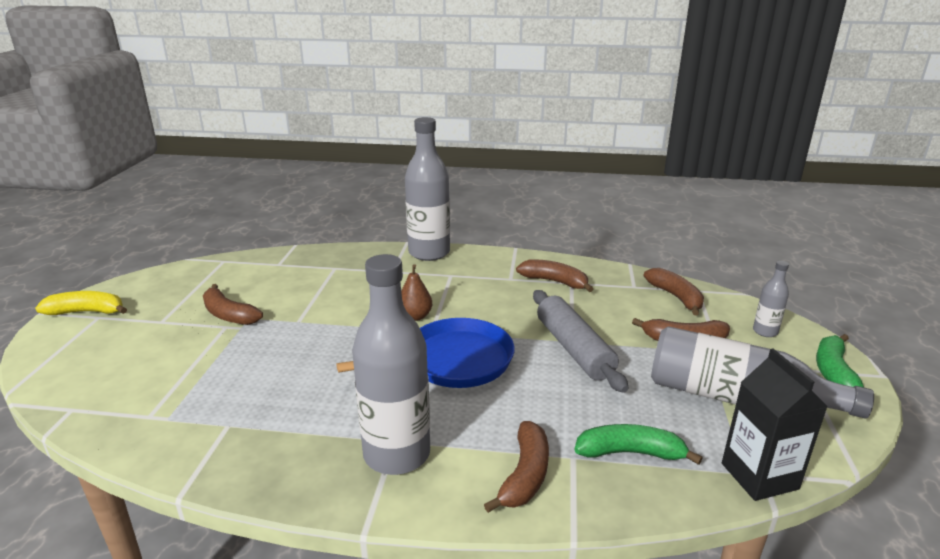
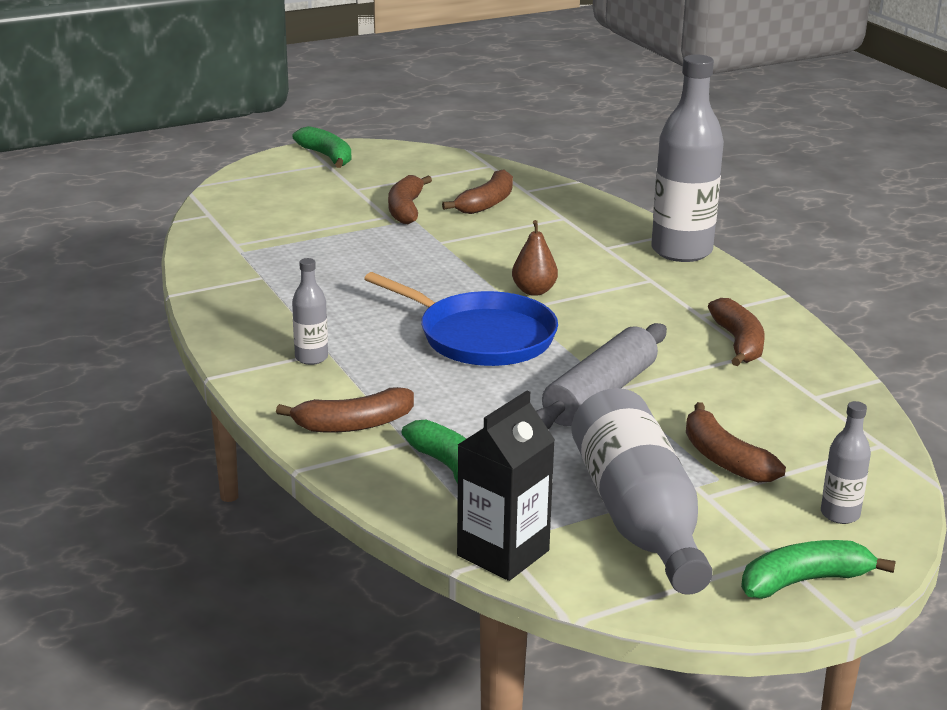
camera: 55 degrees right, 0 degrees up
yellow banana [35,291,127,315] -> green banana [292,126,351,168]
grey bottle [352,254,430,475] -> grey bottle [292,258,328,365], size x0.46
brown banana [644,268,704,316] -> brown banana moved to [442,169,513,214]

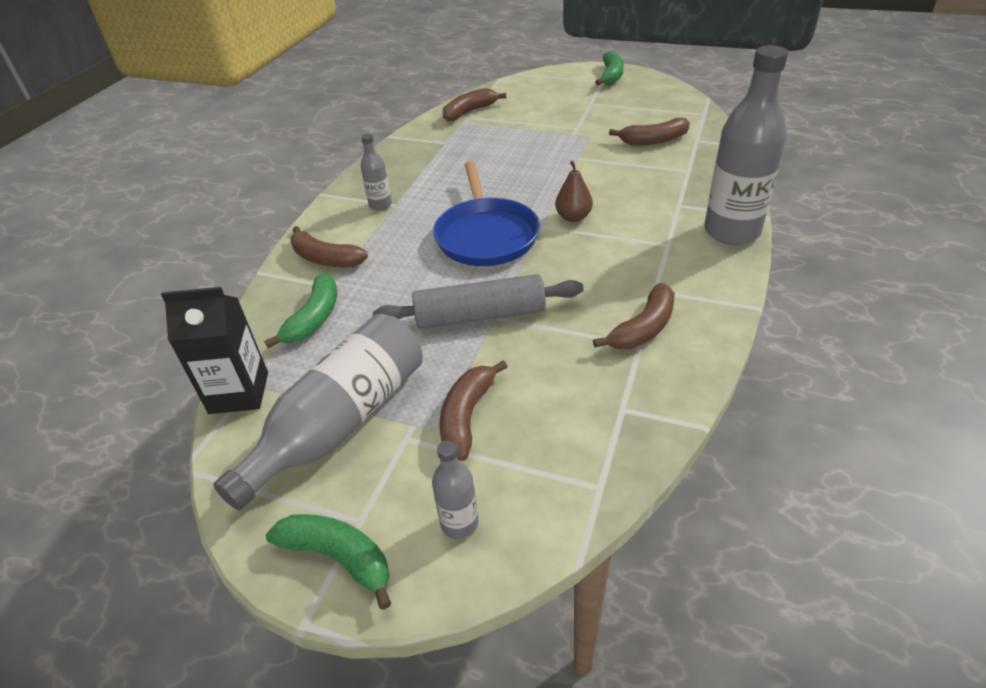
camera: 50 degrees right, 15 degrees up
brown banana [388,175,432,224] -> brown banana moved to [443,88,506,122]

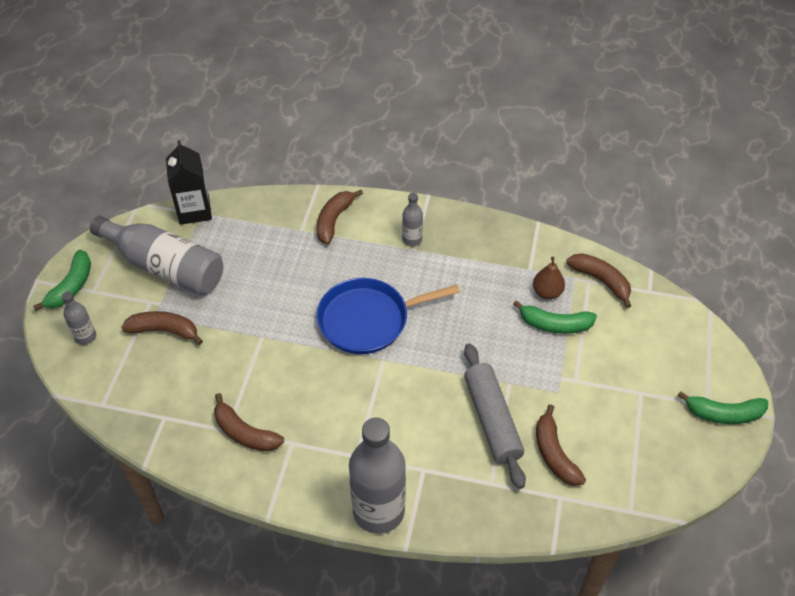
camera: 80 degrees right, 10 degrees up
green banana [265,273,337,348] -> green banana moved to [513,300,597,334]
grey rolling pin [373,274,583,329] -> grey rolling pin moved to [464,343,526,489]
brown pear [555,161,593,222] -> brown pear moved to [533,256,565,299]

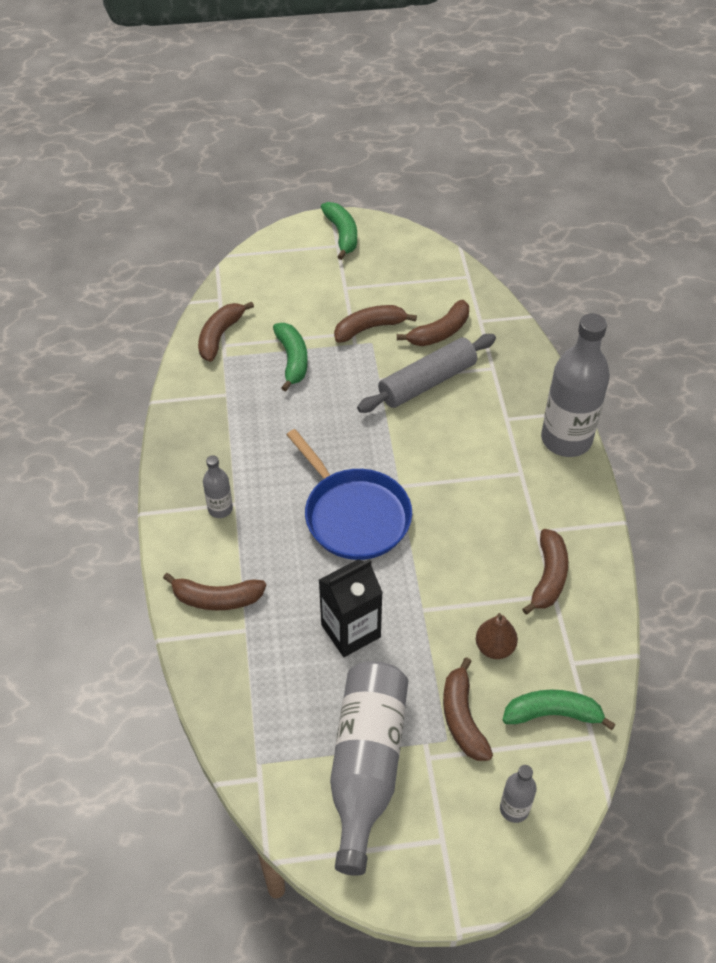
camera: 110 degrees left, 0 degrees up
green banana [33,250,91,311] -> green banana moved to [503,690,616,730]
black carton [166,140,212,225] -> black carton moved to [319,559,383,657]
brown pear [533,256,565,299] -> brown pear moved to [476,613,518,659]
none -> brown banana [334,305,417,343]

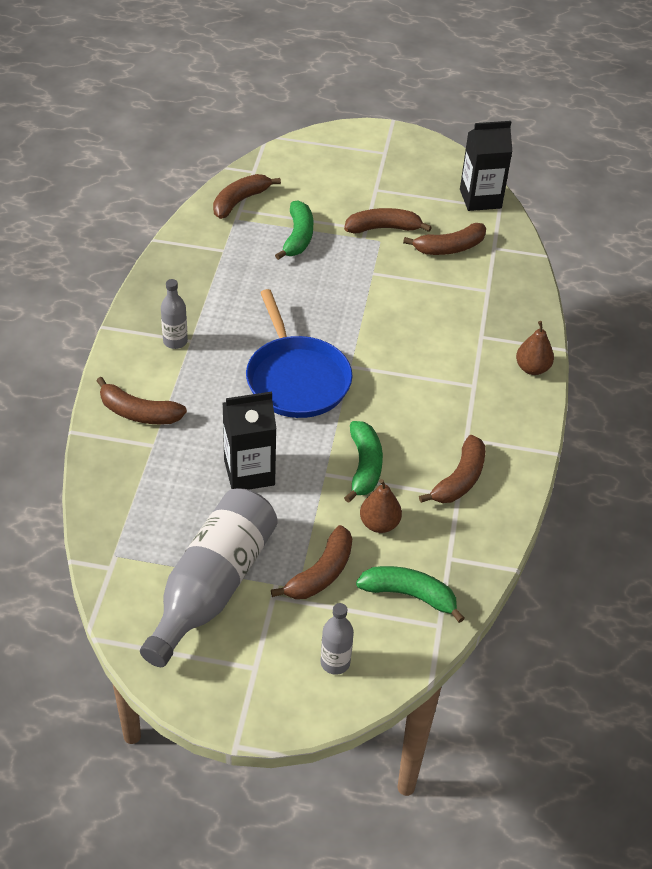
camera: 15 degrees right, 5 degrees down
green banana [321,202,357,260] -> green banana moved to [344,421,383,503]
grey rolling pin [357,334,496,413] -> none
brown banana [443,657,493,761] -> brown banana turned 150 degrees counterclockwise [271,525,352,599]
grey bottle [541,313,610,457] -> brown pear [516,321,554,375]
none -> black carton [460,121,512,211]

